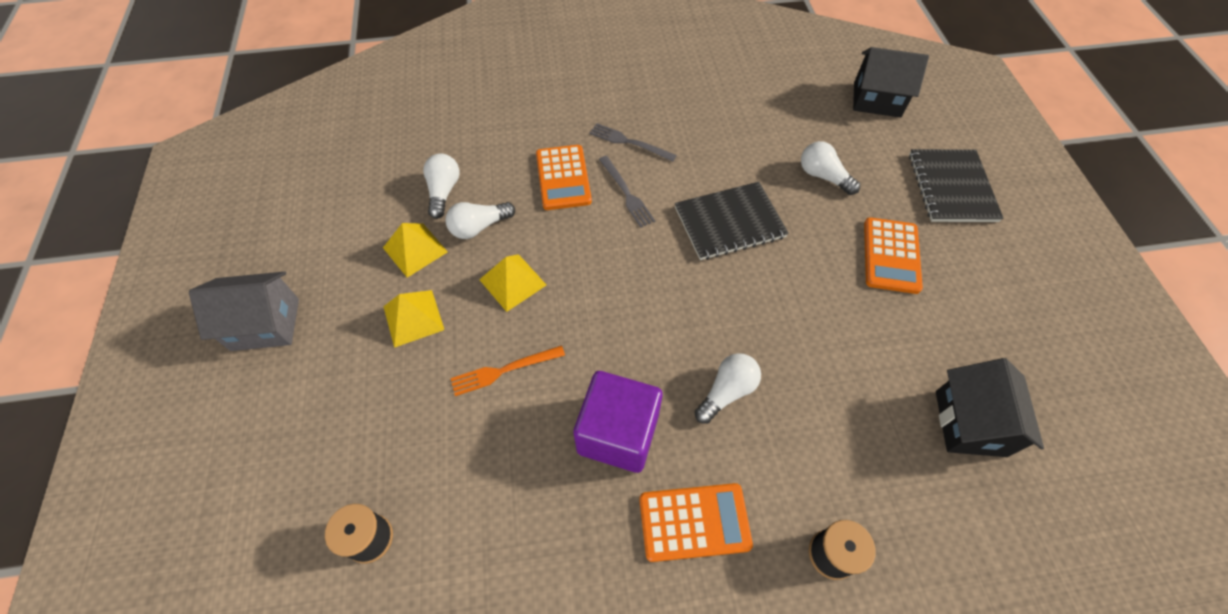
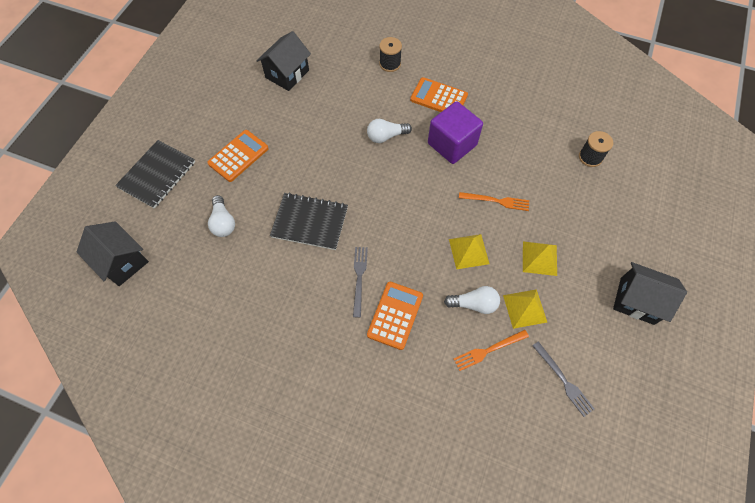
camera: 150 degrees left, 5 degrees up
grey house [189,272,299,351] -> black house [613,262,687,325]
white light bulb [423,153,460,219] -> orange fork [454,330,529,371]
grey fork [589,123,677,162] -> grey fork moved to [532,341,595,417]

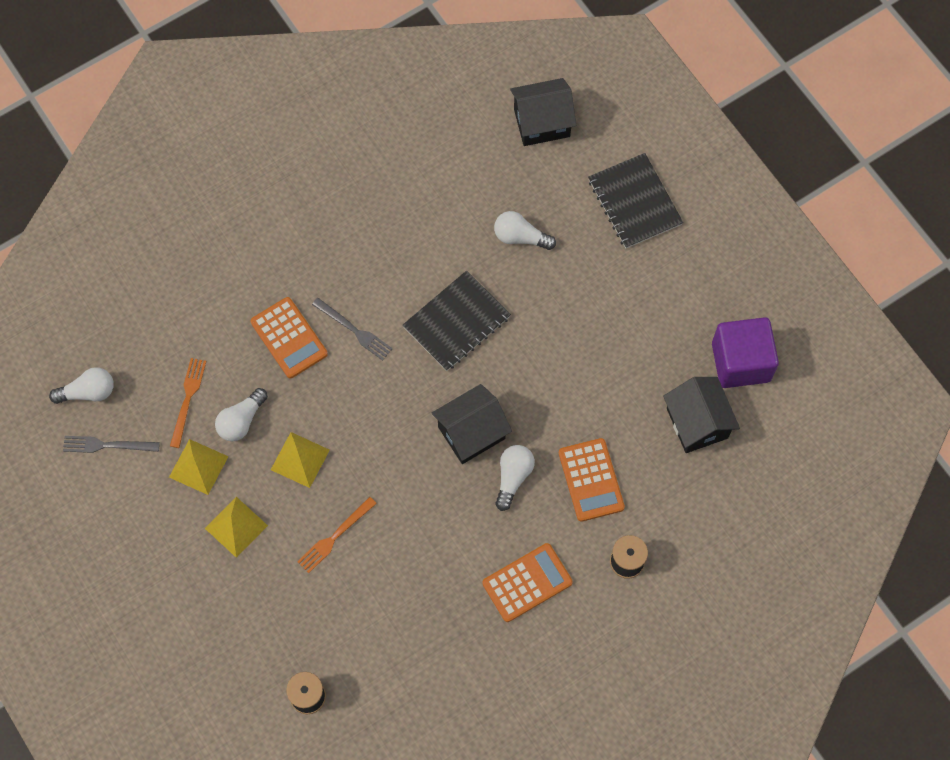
camera: 125 degrees right, 5 degrees up
orange calculator [207,130,269,182] -> orange calculator moved to [559,438,625,522]
purple cube [428,101,483,164] -> purple cube moved to [712,317,779,388]
black house [613,262,687,325] -> black house moved to [432,384,512,464]
none -> white light bulb [49,367,114,404]

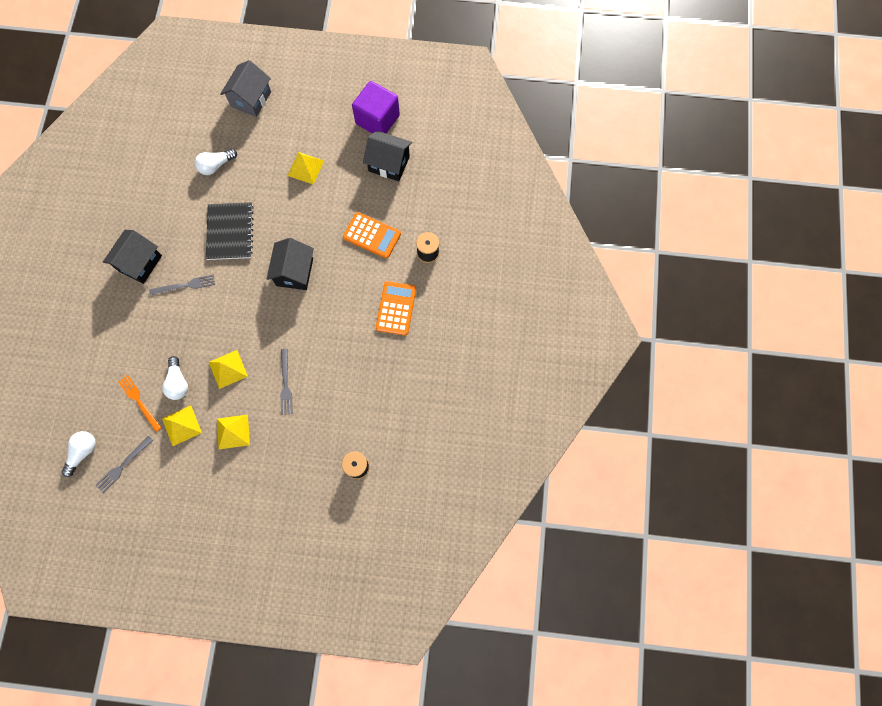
camera: 50 degrees left, 5 degrees up
orange calculator [251,297,328,378] -> none
orange fork [297,497,377,573] -> grey fork [280,349,293,415]
white light bulb [495,445,535,511] -> none
black house [510,78,576,146] -> black house moved to [103,230,162,284]
black notebook [588,153,683,248] -> grey house [220,60,271,117]
none -> yellow pyramid [288,152,324,185]

